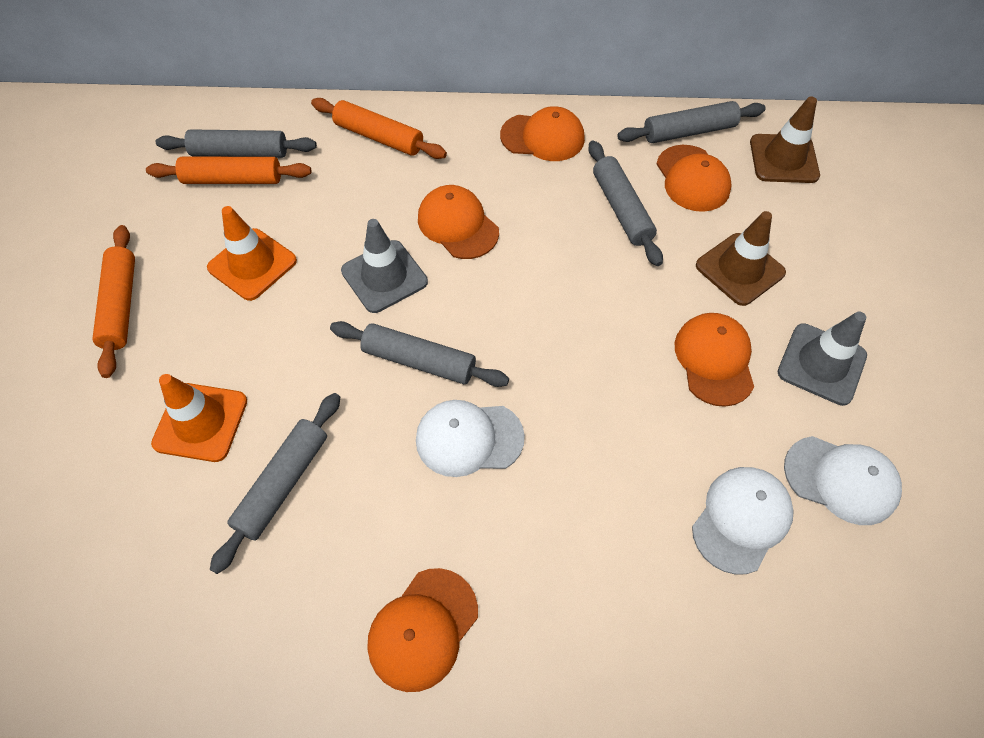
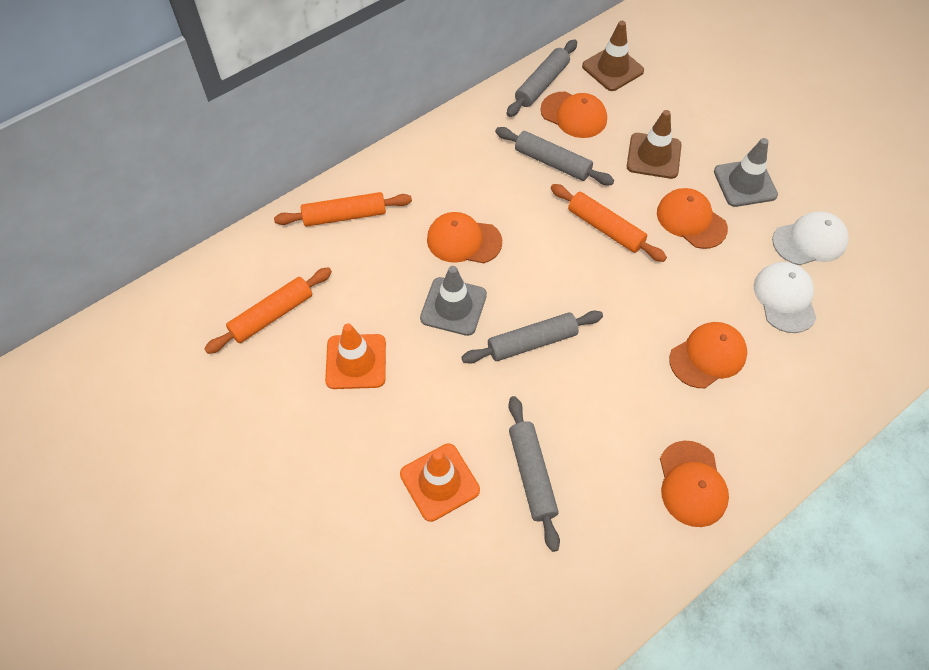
camera: 40 degrees left, 0 degrees up
orange rolling pin [92,225,135,378] -> orange rolling pin moved to [551,184,667,262]
grey rolling pin [156,129,317,158] -> none
white cap [416,400,525,477] -> none
orange cap [500,106,585,161] -> orange cap moved to [669,322,747,388]

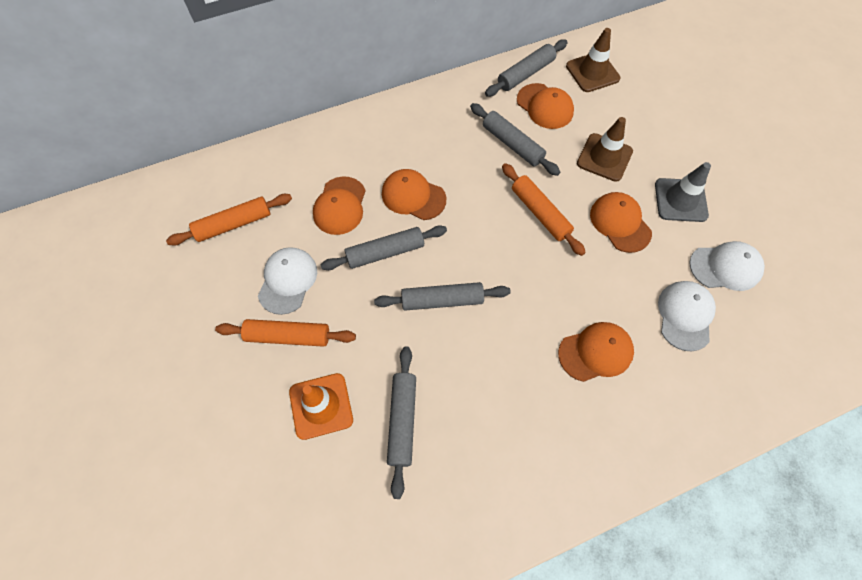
camera: 15 degrees right, 5 degrees up
orange rolling pin [274,192,412,227] -> orange rolling pin moved to [215,319,356,347]
orange traffic cone [325,323,386,389] -> white cap [258,247,317,315]
grey traffic cone [420,266,487,336] -> grey rolling pin [321,225,447,270]
orange cap [660,441,729,527] -> orange cap moved to [313,176,366,235]

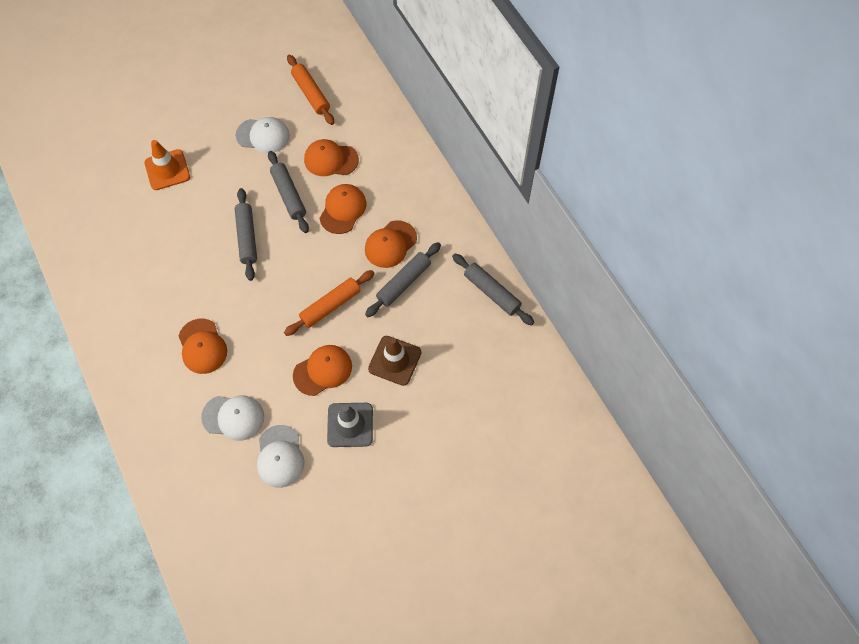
camera: 85 degrees right, 0 degrees up
orange rolling pin [215,319,356,347] -> none
grey rolling pin [387,346,416,499] -> none
orange cap [517,83,574,129] -> orange cap moved to [365,220,417,268]
brown traffic cone [566,28,620,92] -> none

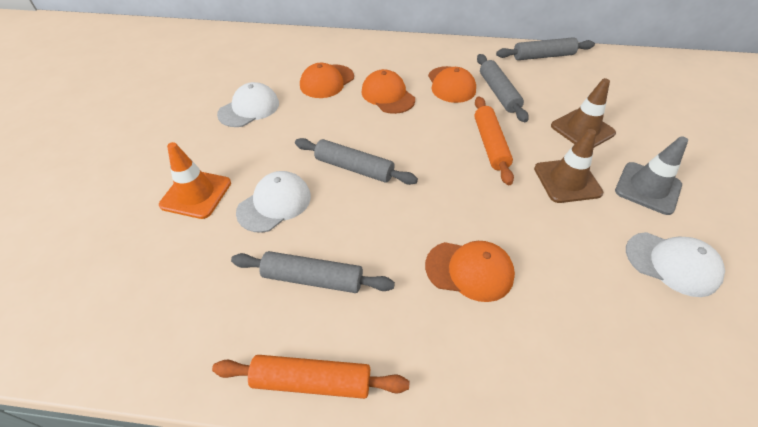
camera: 55 degrees left, 15 degrees down
white cap [201,396,264,441] -> white cap moved to [236,171,311,233]
grey rolling pin [268,151,309,233] -> grey rolling pin moved to [231,251,395,293]
orange rolling pin [287,55,334,125] -> orange rolling pin moved to [212,355,409,399]
orange cap [293,345,352,396] -> brown traffic cone [534,129,603,203]

